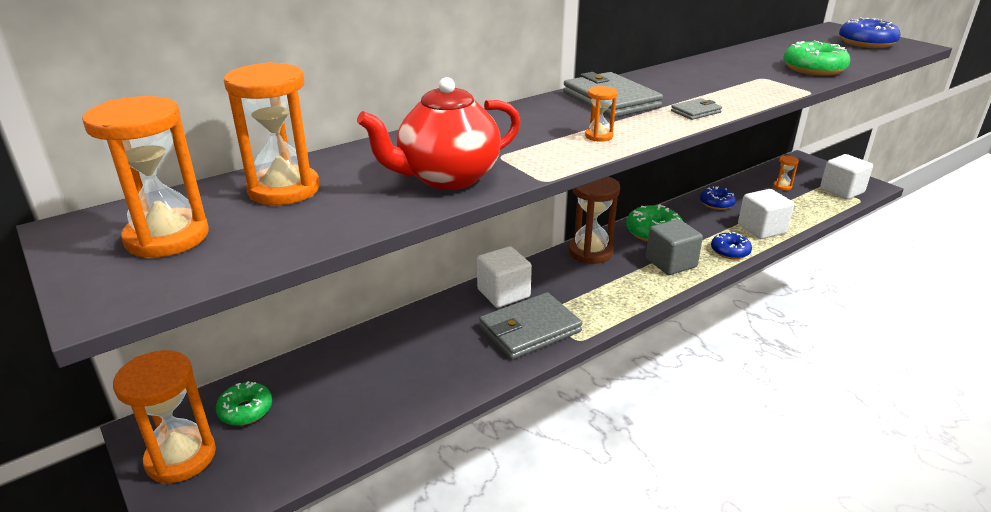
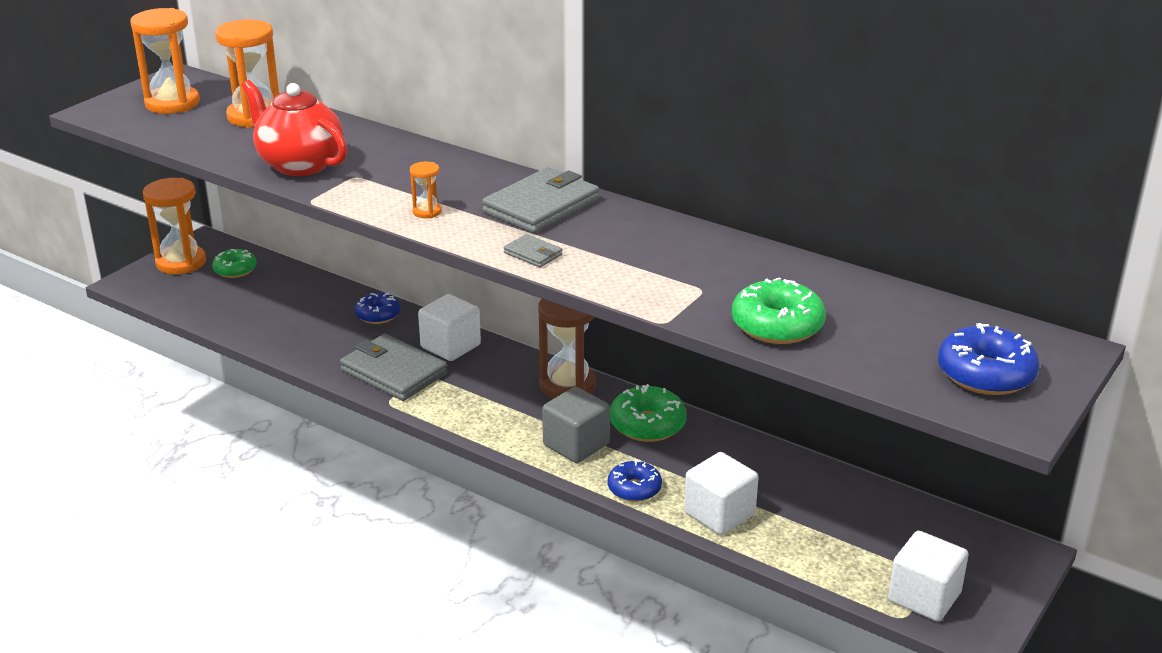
camera: 70 degrees right, 0 degrees up
blue donut [700,186,736,210] -> blue donut moved to [355,293,400,324]
orange hourglass [773,155,799,190] -> none

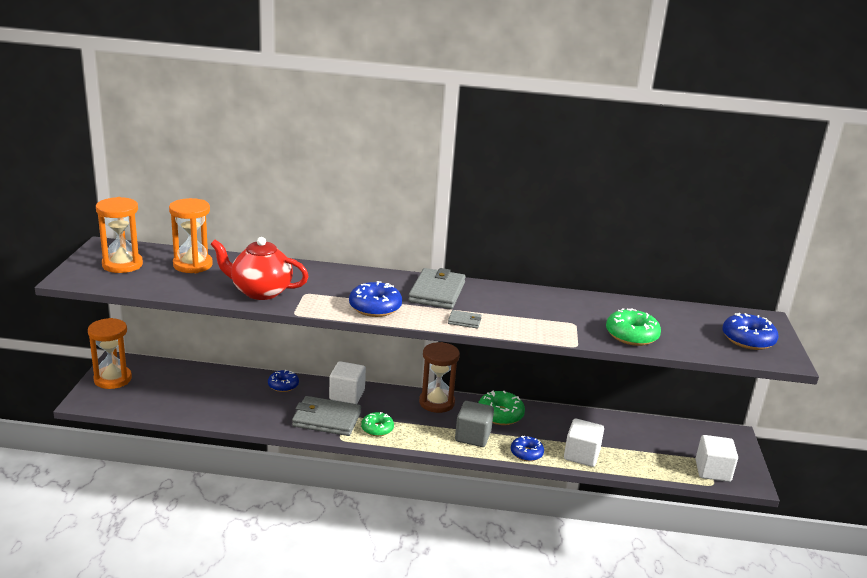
camera: 30 degrees left, 5 degrees down
green donut [212,249,257,278] -> green donut moved to [361,412,394,436]
orange hourglass [410,162,442,218] -> blue donut [349,281,402,317]

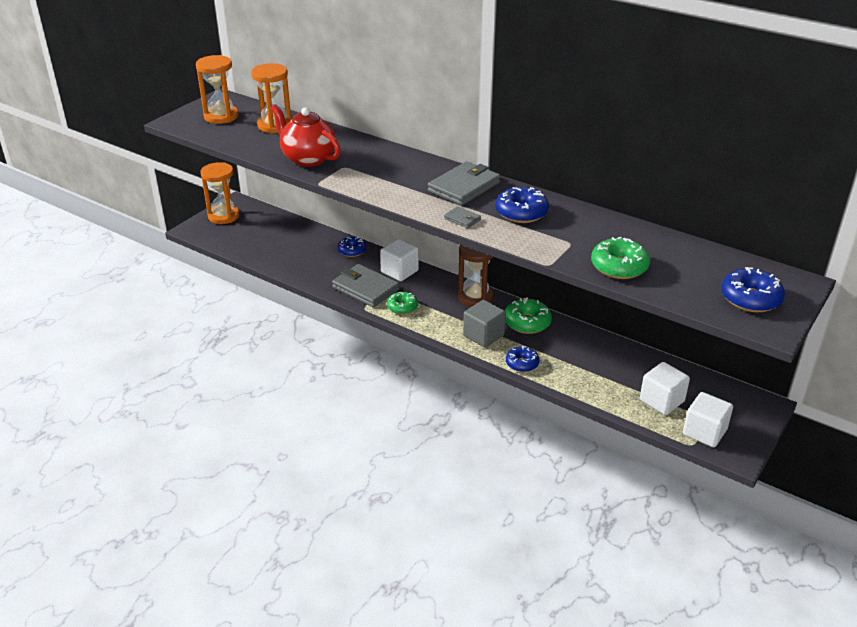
camera: 30 degrees right, 10 degrees up
blue donut [349,281,402,317] -> blue donut moved to [496,187,549,223]
white cube [564,419,604,467] -> white cube moved to [640,362,690,415]

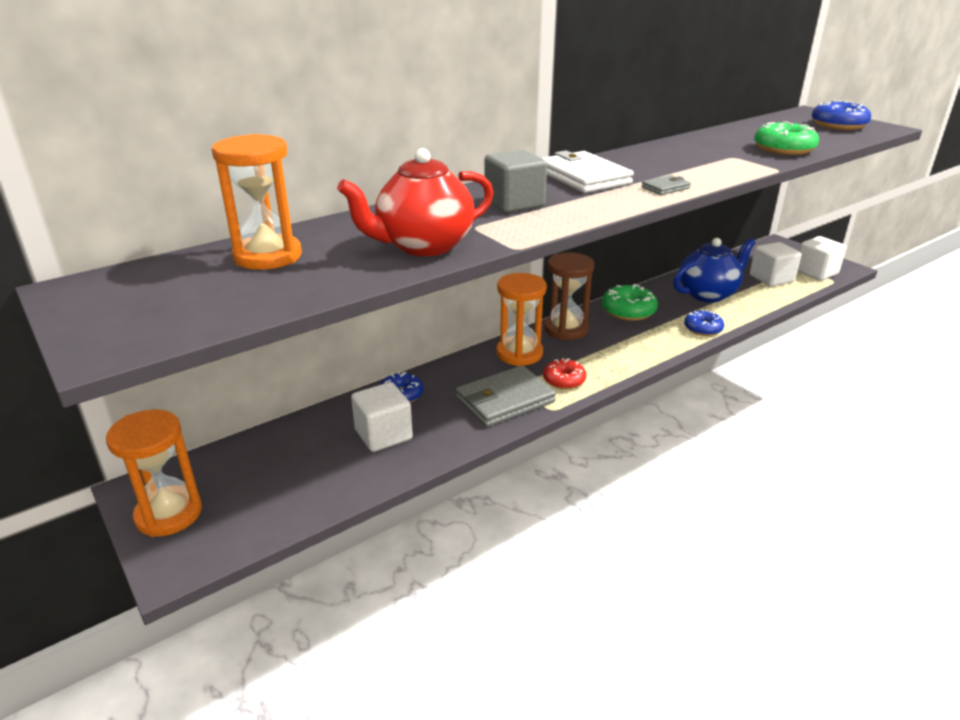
camera: 70 degrees left, 5 degrees down
orange hourglass [196,55,238,124] -> orange hourglass moved to [496,273,547,366]
white cube [380,239,419,281] -> white cube moved to [351,382,413,452]
green donut [387,292,418,315] -> red donut [543,358,586,389]
grey wallet [428,161,500,206] -> white wallet [542,150,634,193]
grey cube [463,300,506,348] -> grey cube moved to [484,150,547,213]
blue donut [496,187,549,223] -> none
none -> blue teapot [673,238,756,302]

